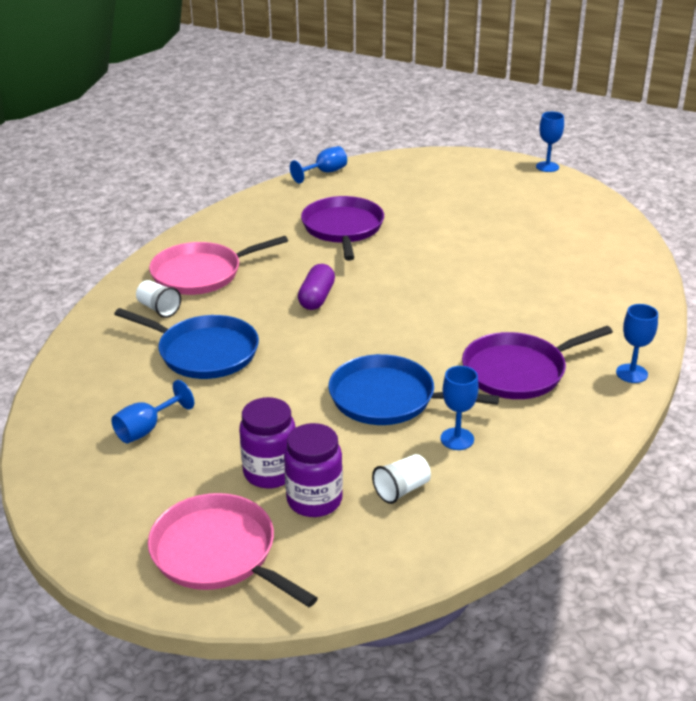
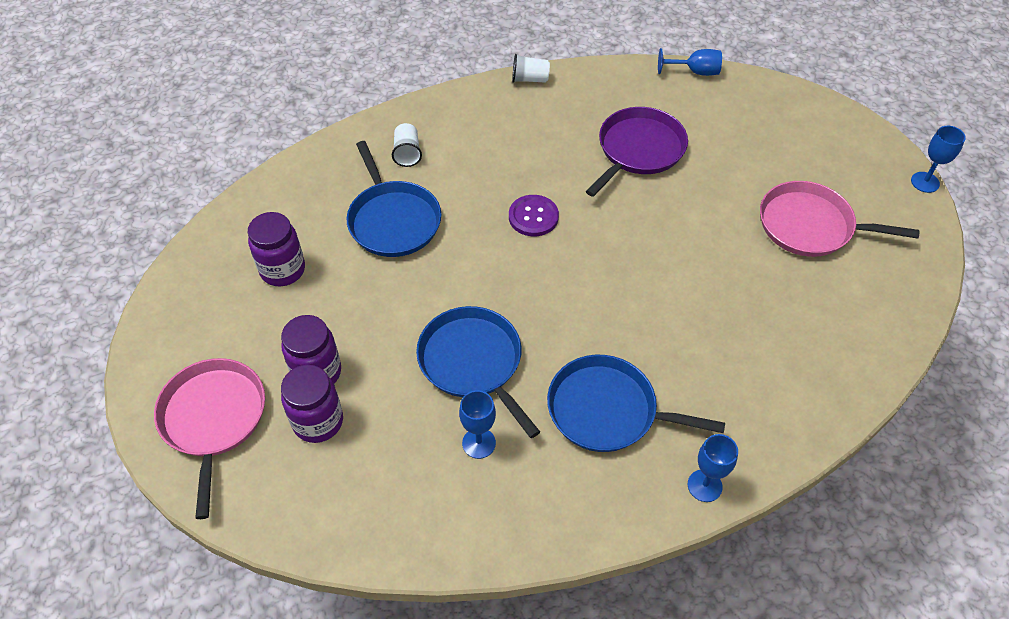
camera: 40 degrees right, 20 degrees up
blue goblet [111,380,194,444] -> purple jar [248,212,305,286]
pink pan [149,236,288,295] -> pink pan moved to [760,181,919,257]
purple capsule [298,264,335,310] -> purple button [509,195,559,236]
white cup [372,454,431,504] -> white cup moved to [512,54,550,83]
purple pan [462,326,613,399] -> blue pan [547,355,725,452]

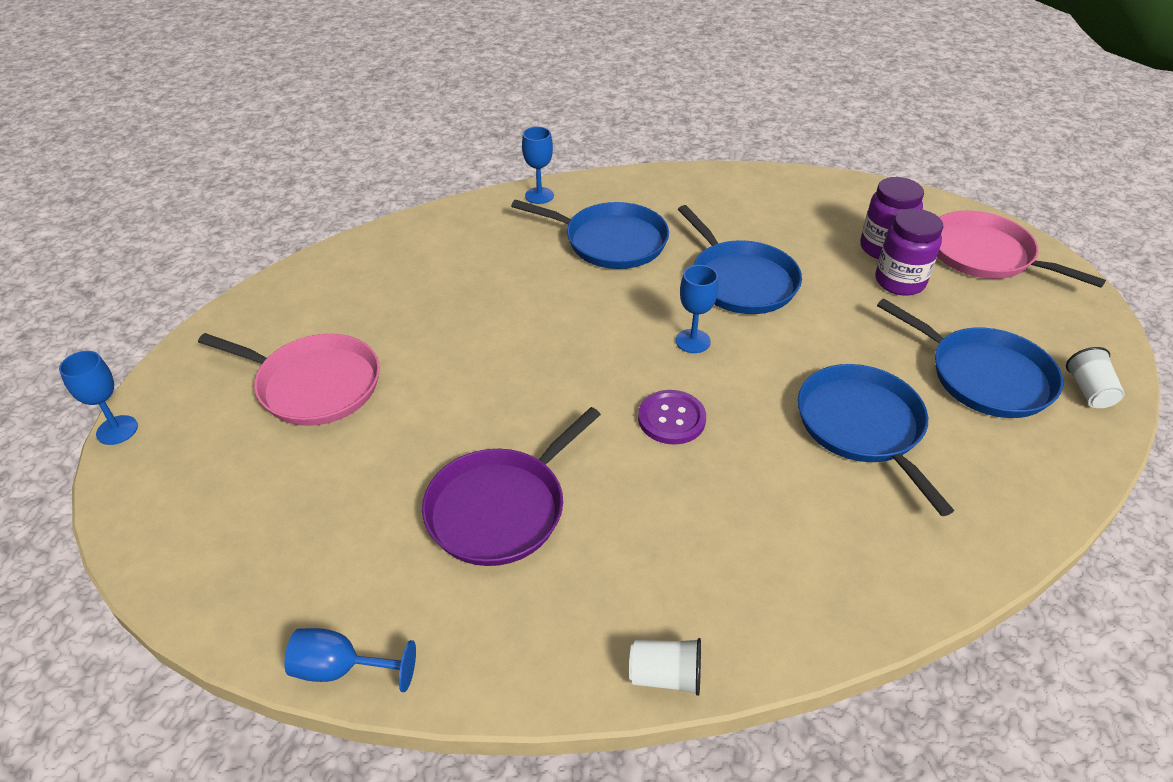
camera: 175 degrees left, 10 degrees down
pink pan [154,358,265,519] -> pink pan turned 135 degrees clockwise [937,210,1106,288]
purple jar [248,212,305,286] -> blue pan [877,298,1063,418]
white cup [392,123,422,167] -> white cup moved to [1066,347,1124,408]
blue goblet [459,390,496,459] -> blue goblet moved to [676,265,718,353]

